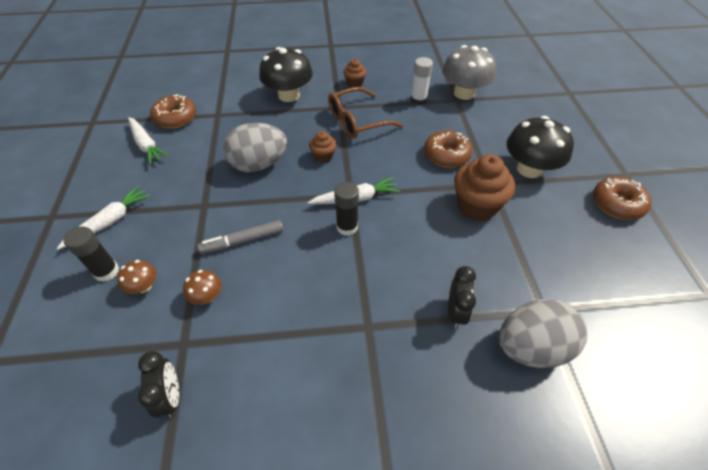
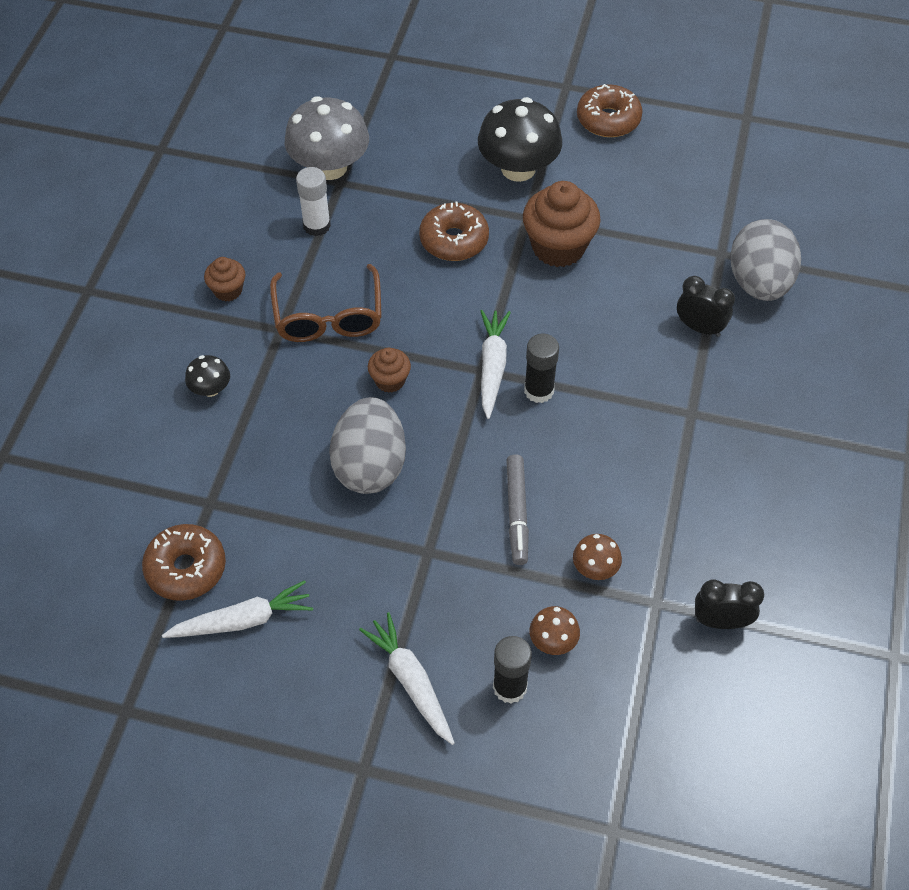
camera: 70 degrees left, 5 degrees up
black mushroom [259,47,313,102] -> black mushroom [185,355,230,397], size x0.48

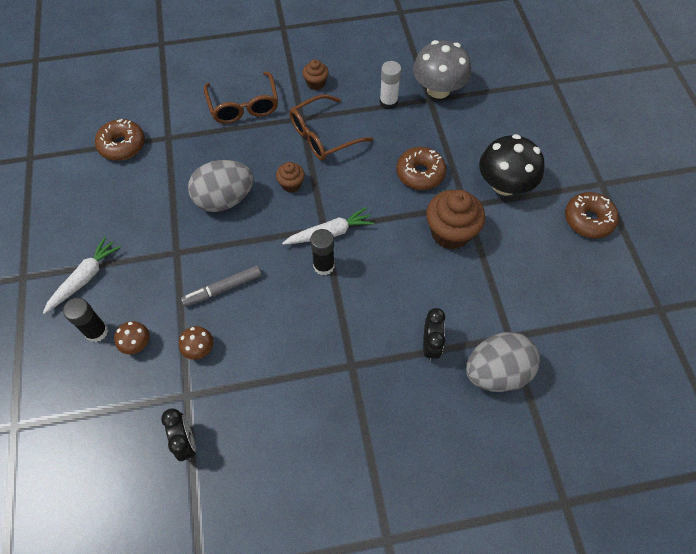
camera: 65 degrees right, 5 degrees up
white carrot [162,580,313,638] -> none
black mushroom [185,355,230,397] -> brown glasses [204,71,278,124]

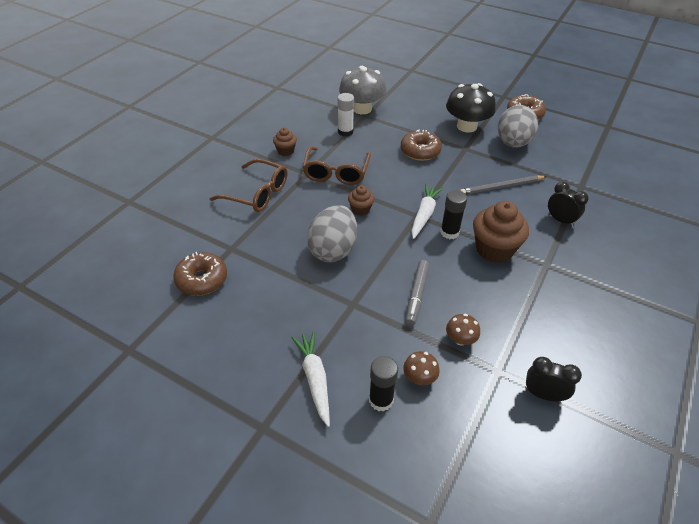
camera: 50 degrees left, 15 degrees down
brown cupcake [426,190,485,250] -> brown cupcake moved to [473,201,529,263]
grey egg [466,332,540,392] -> grey egg moved to [498,105,538,148]
none -> grey pencil [460,175,547,194]

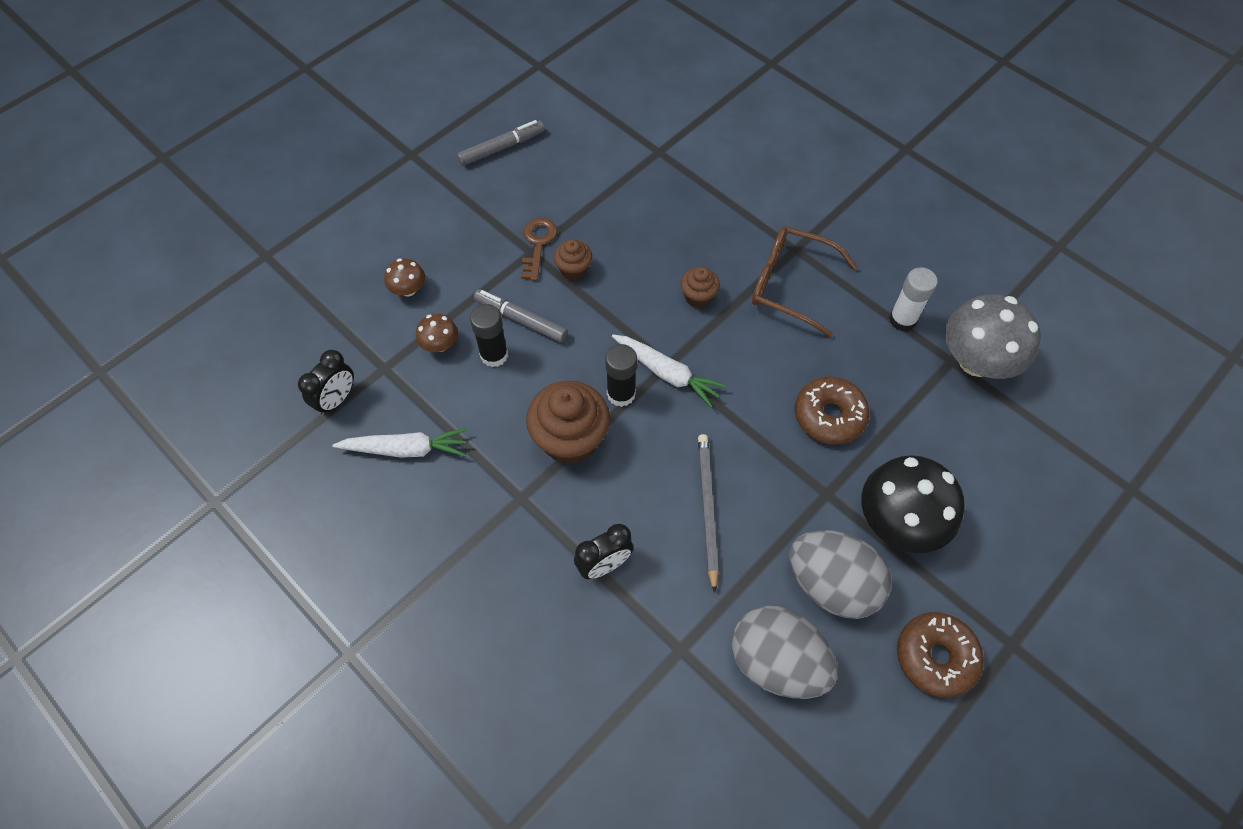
camera: 105 degrees right, 15 degrees up
brown donut [173,252,227,296] -> none
brown glasses [209,159,287,212] -> none
brown cupcake [273,128,297,156] -> brown cupcake moved to [554,239,592,281]
white carrot [291,331,330,427] -> white carrot moved to [332,428,467,458]
grey egg [307,205,357,262] -> grey egg moved to [732,606,838,699]
black glue stick [369,356,398,412] -> black glue stick moved to [470,304,508,367]
none -> grey marker [457,120,545,166]
none -> brown key [521,218,557,281]

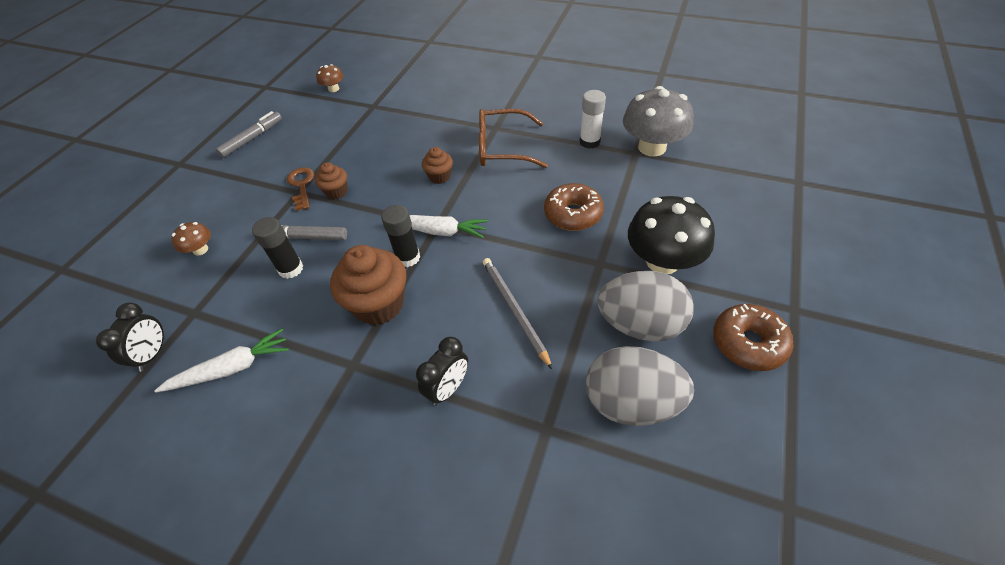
camera: 20 degrees left, 10 degrees down
brown mushroom [416,314,458,352] -> brown mushroom moved to [316,64,343,92]

